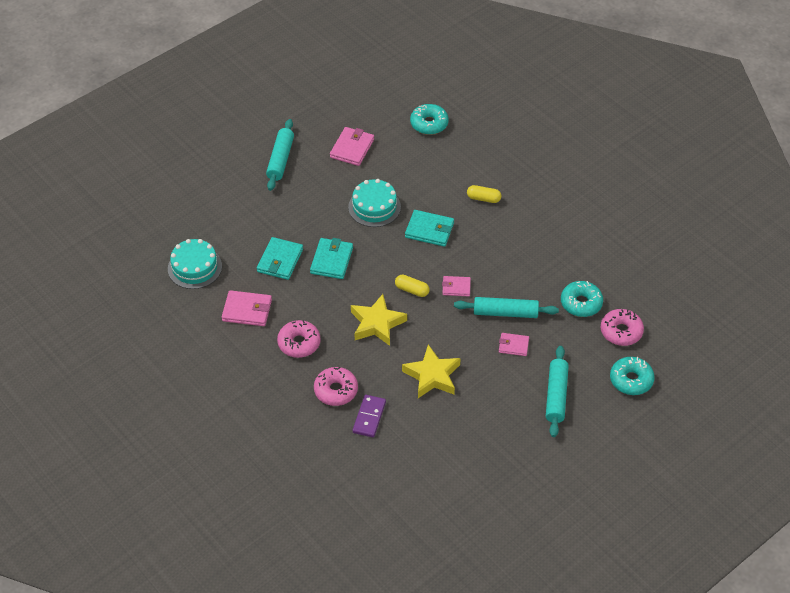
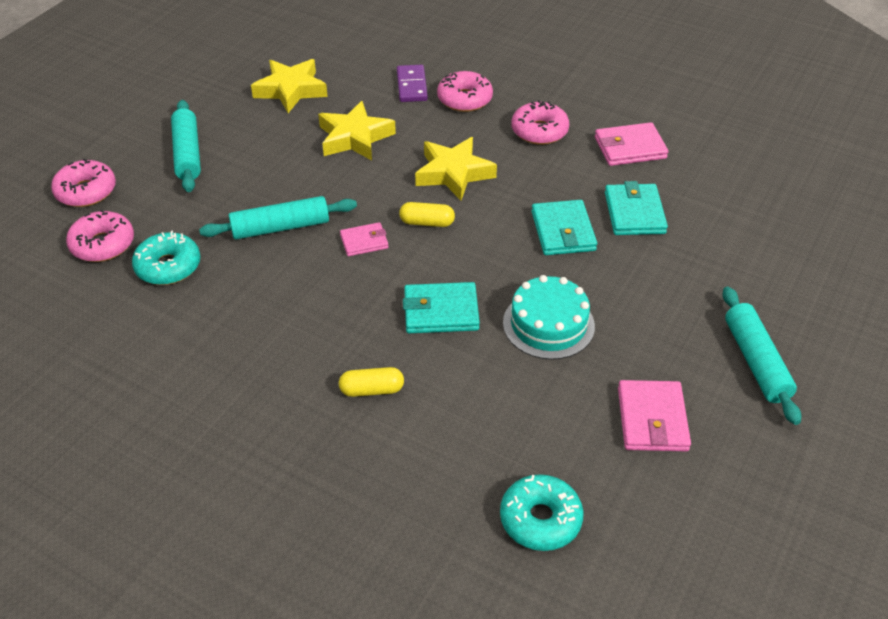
camera: 160 degrees right, 5 degrees down
turquoise cake [168,239,222,289] -> none
pink wallet [499,333,529,356] -> none
turquoise donut [610,357,655,395] -> pink donut [51,158,116,207]
none -> yellow star [251,59,328,113]

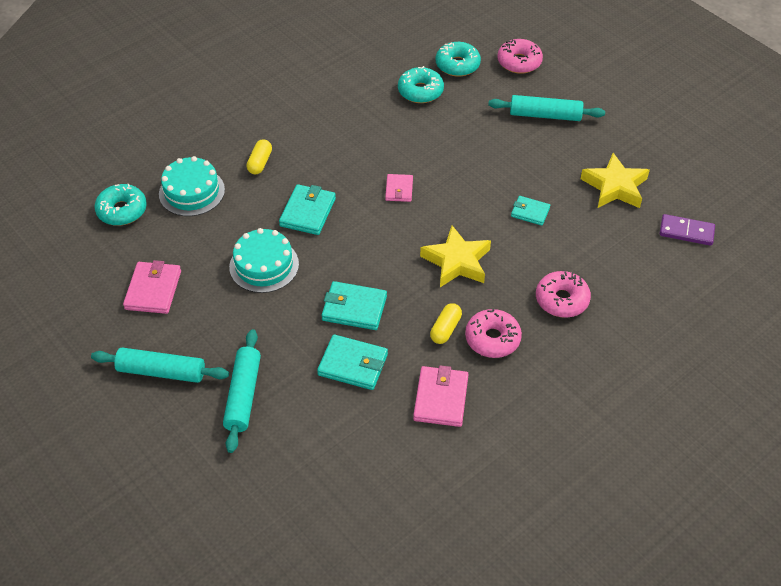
camera: 110 degrees right, 5 degrees up
pink donut [66,209,134,262] -> turquoise donut [436,42,481,77]
turquoise rolling pin [199,196,357,239] -> turquoise rolling pin moved to [223,329,261,453]
yellow star [318,101,396,161] -> turquoise wallet [511,196,550,226]
purple domino [397,65,428,102] -> purple domino moved to [659,214,715,246]
yellow capsule [399,202,455,227] -> yellow capsule moved to [430,303,462,344]
pink wallet [618,380,691,451] -> pink wallet turned 75 degrees clockwise [123,260,181,314]
none -> turquoise cake [159,156,225,216]

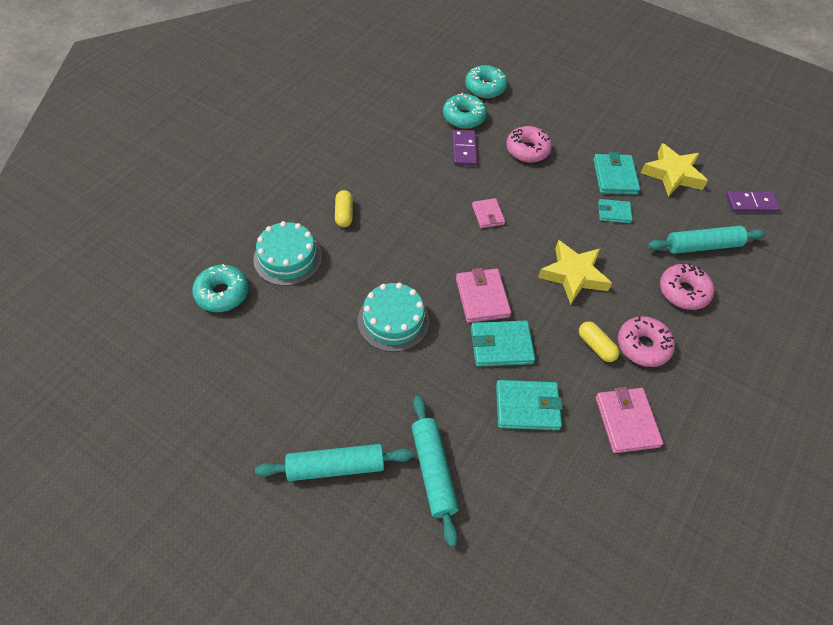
camera: 20 degrees left, 5 degrees up
pink wallet [123,260,181,314] -> pink wallet moved to [456,268,511,323]
turquoise wallet [279,184,336,235] -> turquoise wallet moved to [593,152,640,195]
yellow capsule [430,303,462,344] -> yellow capsule turned 45 degrees counterclockwise [579,322,620,362]
turquoise rolling pin [488,95,605,121] -> turquoise rolling pin moved to [648,226,765,254]
pink donut [497,39,543,74] -> pink donut moved to [506,126,552,163]
none -> purple domino [453,130,477,166]

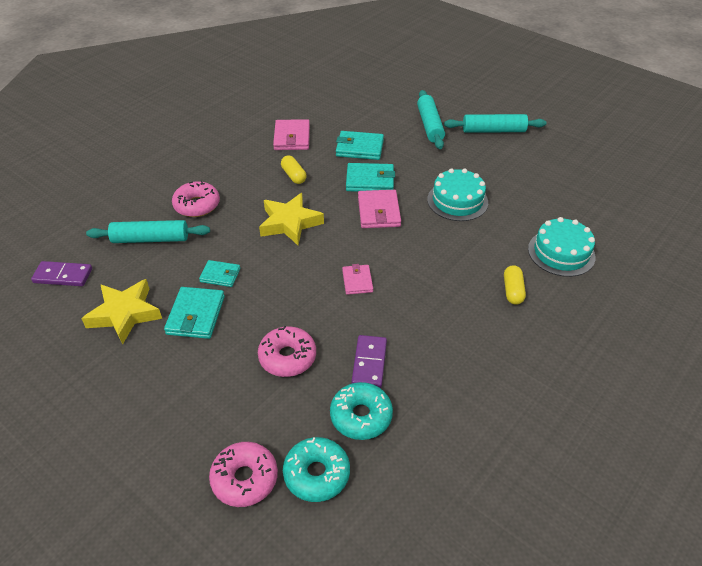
camera: 170 degrees left, 10 degrees down
turquoise donut [192,264,249,312] -> none
pink donut [618,316,675,367] -> pink donut moved to [209,442,278,507]

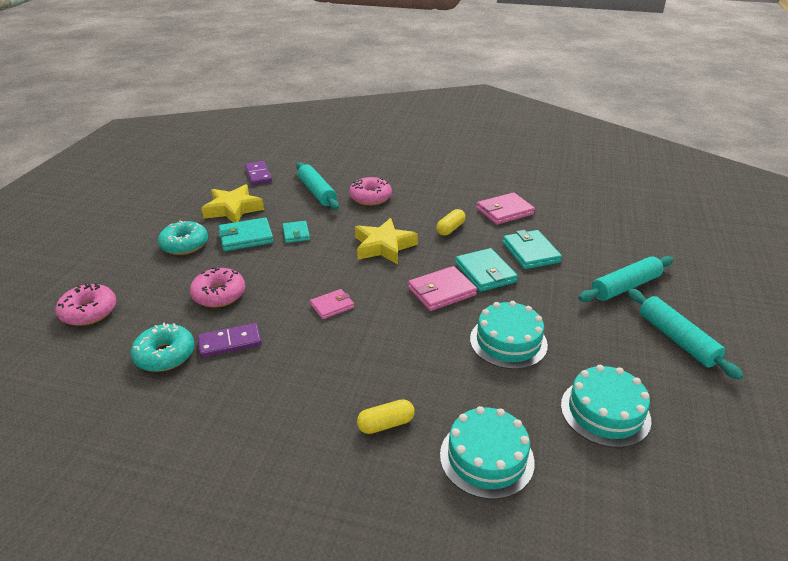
camera: 65 degrees right, 10 degrees down
turquoise donut [283,437,350,502] -> turquoise donut moved to [158,221,208,255]
none -> turquoise cake [561,365,651,448]

